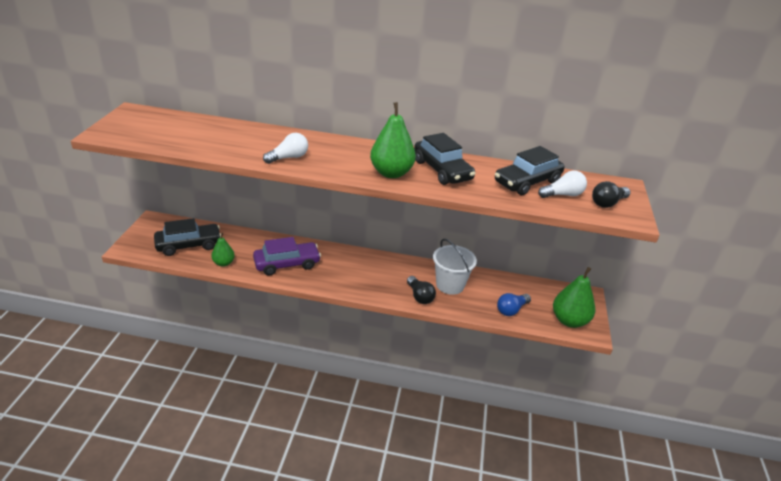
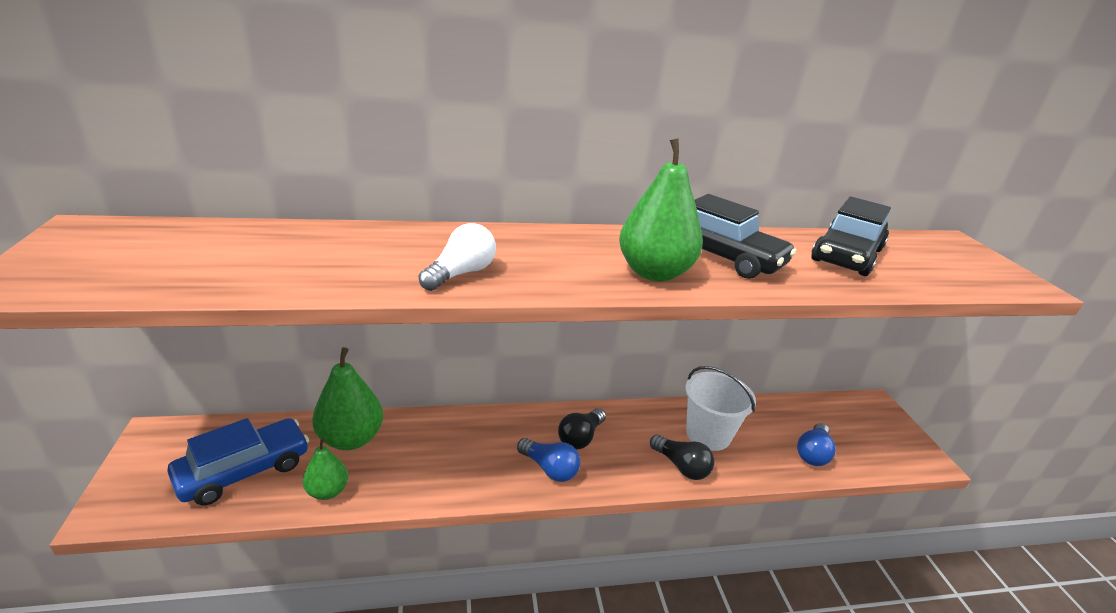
camera: 20 degrees left, 5 degrees down
black car [154,218,221,256] -> blue car [167,418,309,505]
purple car [253,237,321,275] -> none
white light bulb [538,171,587,198] -> none
green pear [553,267,595,328] -> green pear moved to [312,347,383,450]
black light bulb [592,181,631,208] -> black light bulb moved to [558,408,606,449]
none -> blue light bulb [517,438,581,482]

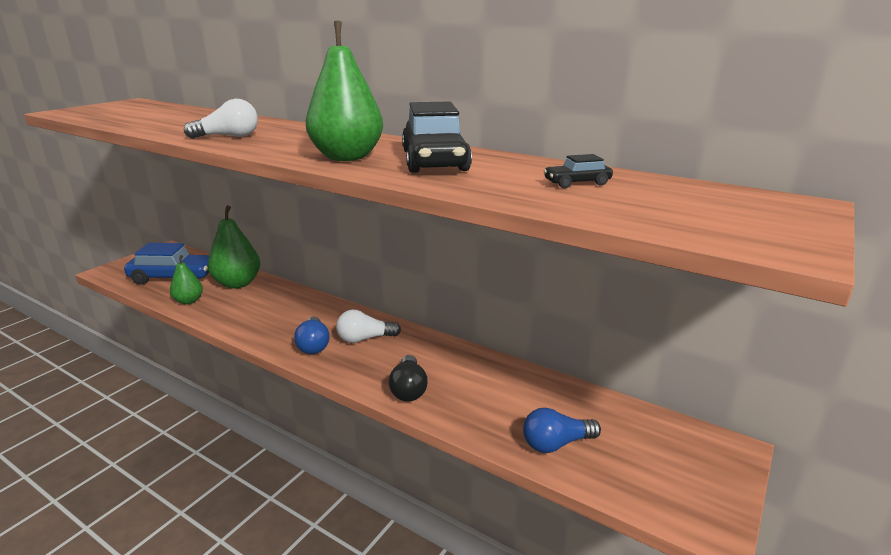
camera: 45 degrees right, 5 degrees down
black light bulb [558,408,606,449] -> white light bulb [336,310,401,343]
white bucket [685,366,756,451] -> none
black car [811,196,891,276] -> black car [544,154,613,188], size x0.45

